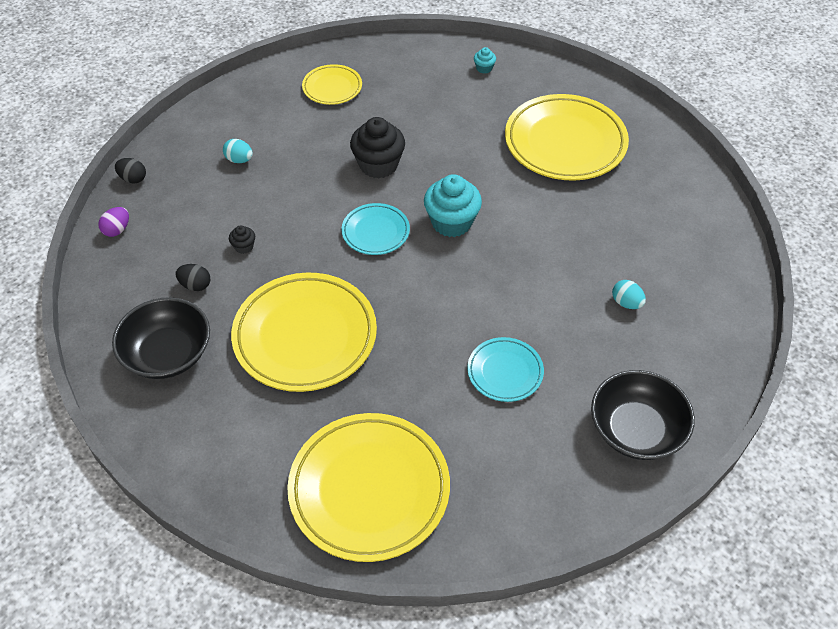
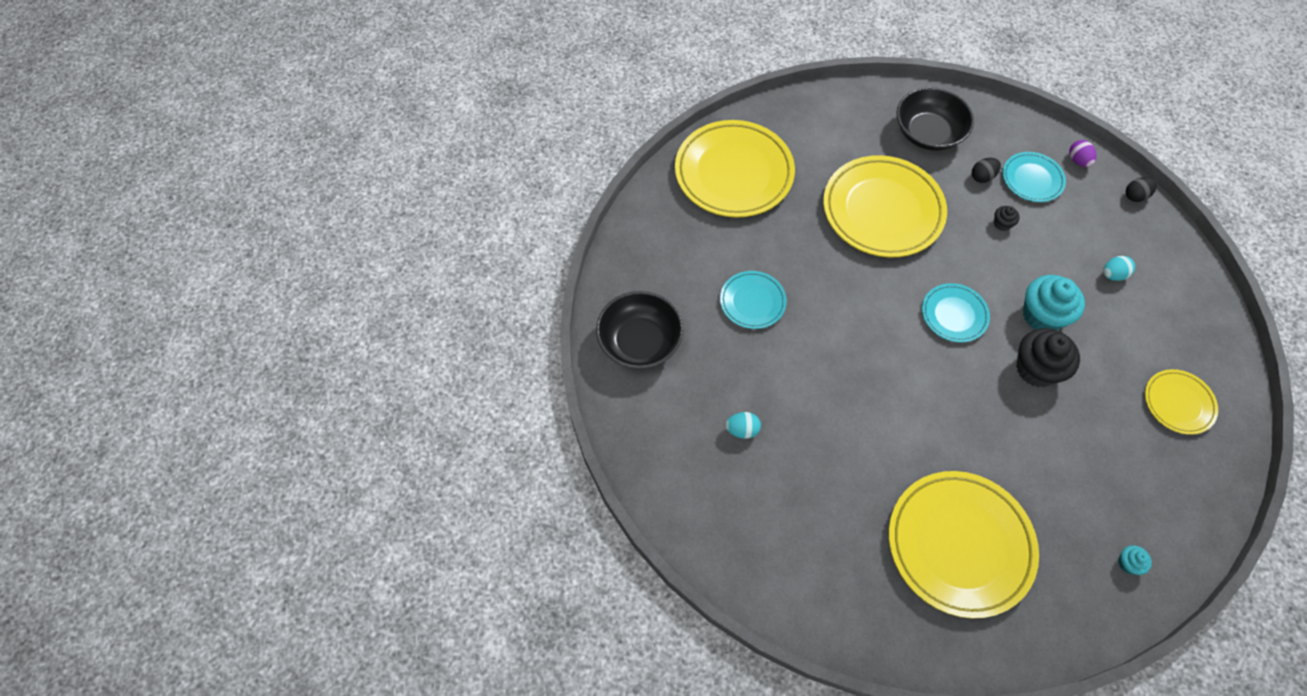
camera: 130 degrees right, 10 degrees up
turquoise cupcake [424,174,482,237] -> turquoise cupcake moved to [1023,275,1085,330]
none -> turquoise plate [1003,152,1066,202]

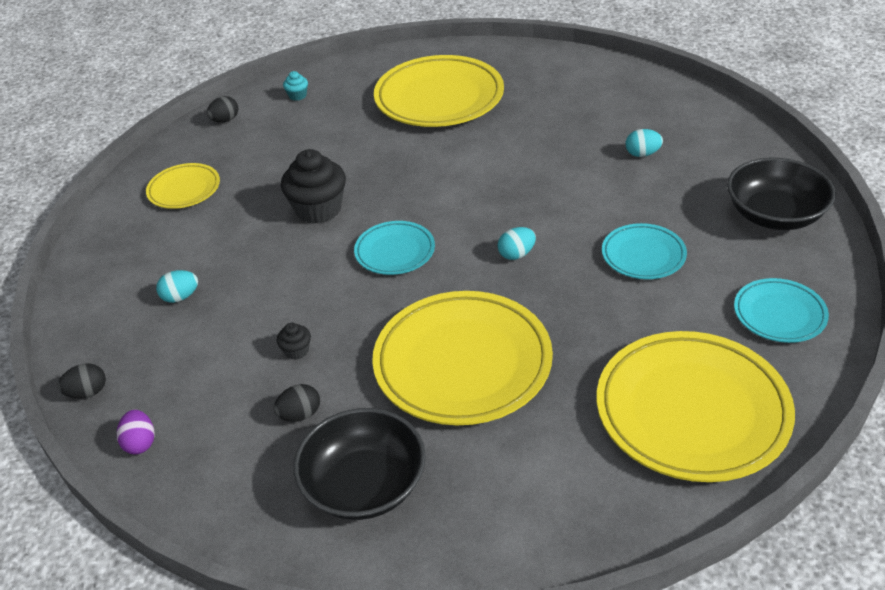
camera: 175 degrees left, 20 degrees down
turquoise plate [1003,152,1066,202] -> turquoise plate moved to [734,278,829,343]
turquoise cupcake [1023,275,1085,330] -> none
none -> black egg [207,96,238,123]
none -> turquoise egg [498,227,536,260]

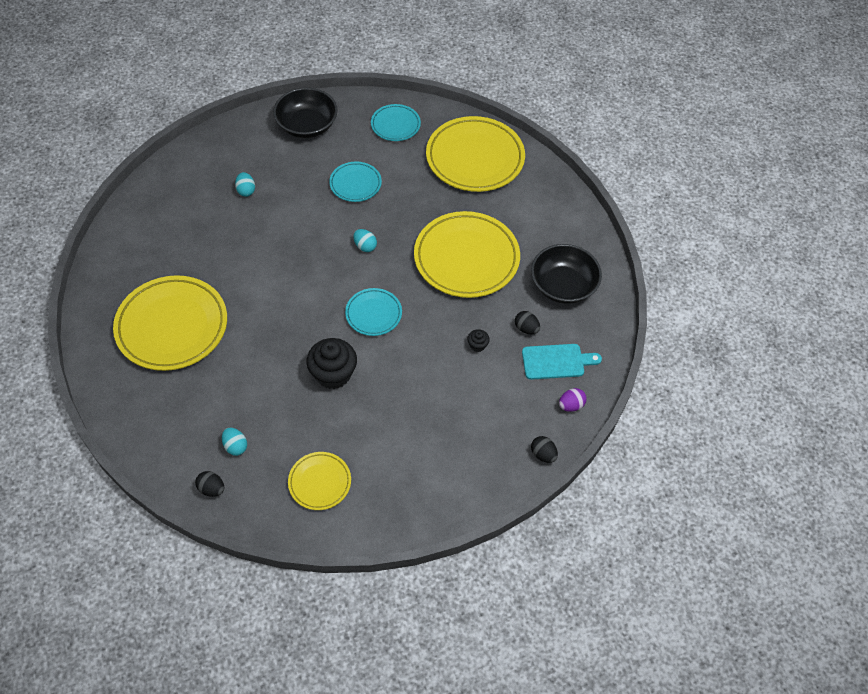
camera: 110 degrees left, 15 degrees up
turquoise egg [156,270,198,303] -> turquoise egg moved to [222,428,247,456]
turquoise cupcake [283,71,308,101] -> none
none -> turquoise cutting board [522,344,602,380]

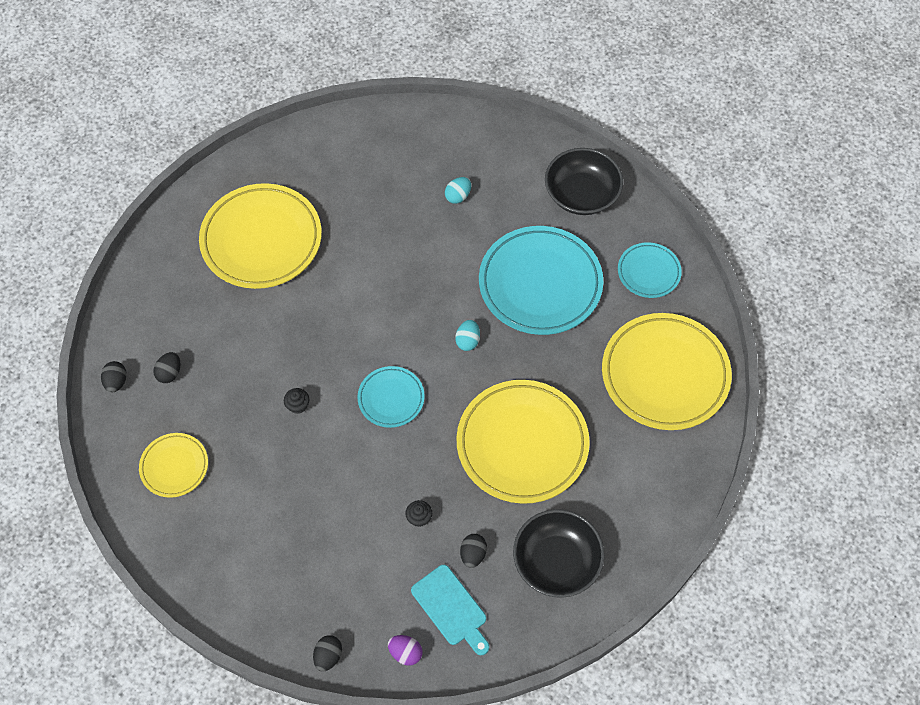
camera: 60 degrees right, 5 degrees up
turquoise egg [222,428,247,456] -> black egg [154,352,180,383]
black cupcake [307,338,357,389] -> black cupcake [284,388,310,414], size x0.46
turquoise plate [329,162,382,202] -> turquoise plate [479,226,603,335], size x1.94

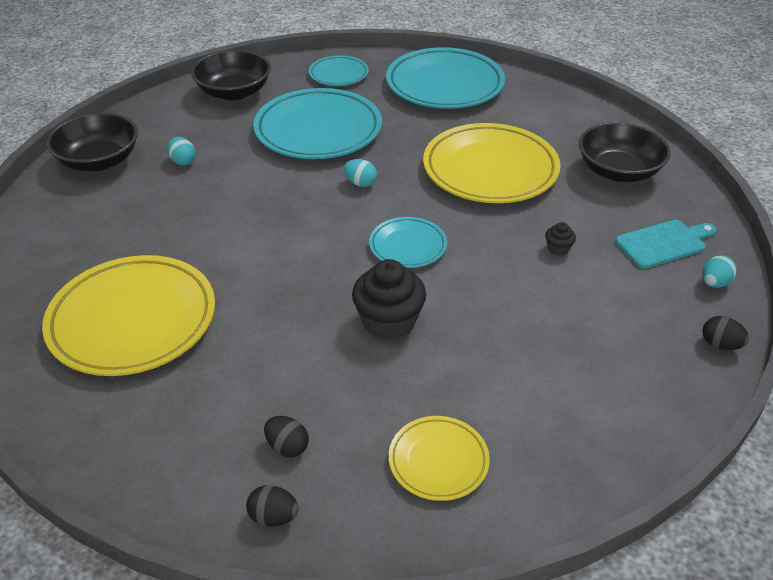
camera: 75 degrees left, 20 degrees down
black cupcake [284,388,310,414] -> black cupcake [352,259,426,341], size x2.20
purple egg [388,635,423,666] -> turquoise egg [702,255,737,288]
black egg [460,534,487,568] -> none
yellow plate [602,313,732,430] -> turquoise plate [386,47,505,109]
none -> black bowl [47,113,138,171]

